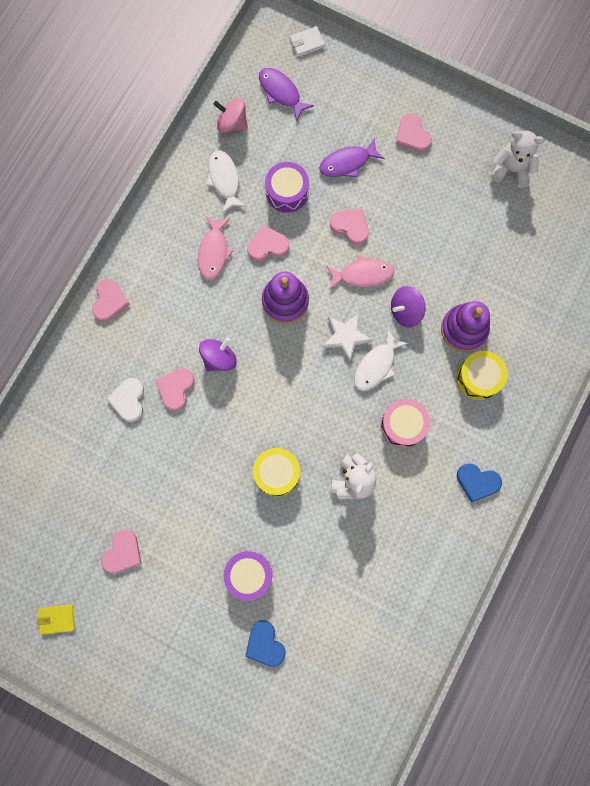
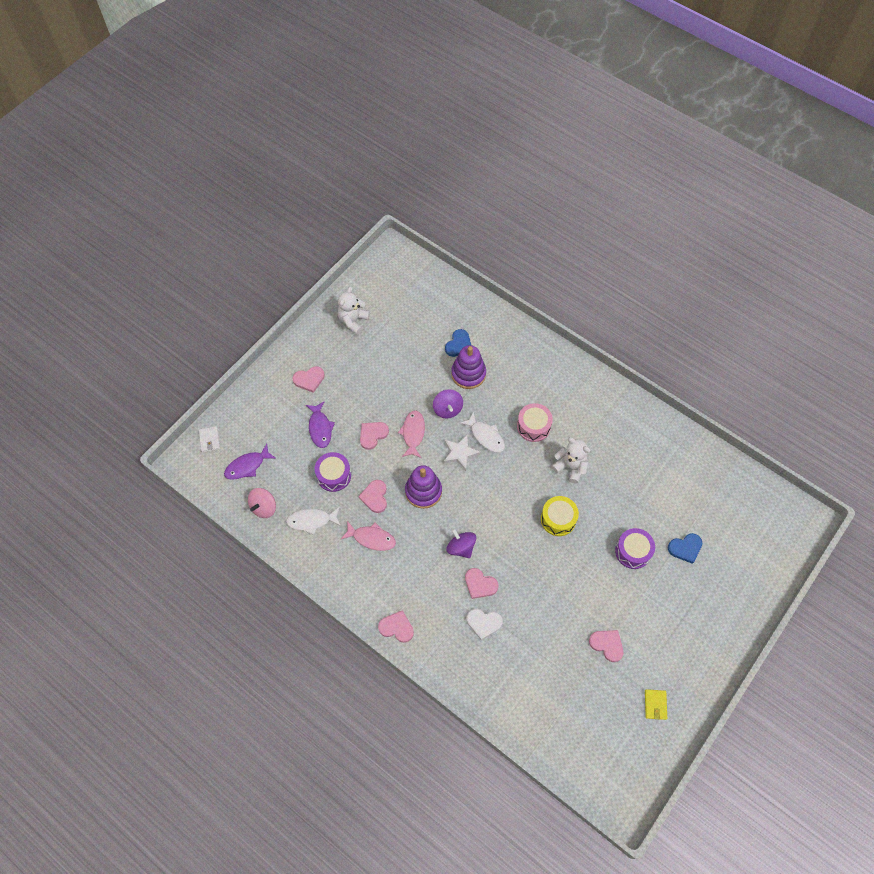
camera: 80 degrees left, 15 degrees down
yellow drum [457,351,508,400] -> none
blue heart [457,463,502,503] -> blue heart moved to [445,329,471,357]

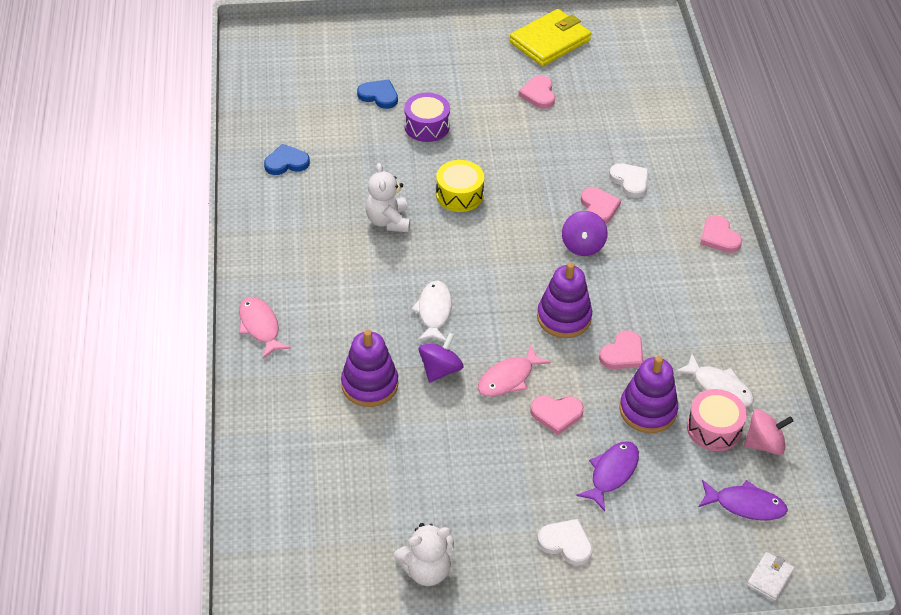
camera: 135 degrees left, 15 degrees down
pink heart [292,366,325,393] -> white heart [537,519,593,566]
purple drum [315,452,351,492] -> purple stacking toy [619,356,678,433]
pink fish [341,521,396,551] -> pink fish moved to [239,297,291,359]
white star [443,435,481,471] -> none
blue heart [445,329,471,357] -> blue heart moved to [264,144,310,175]
pink drum [517,403,553,442] -> pink drum moved to [687,389,747,451]
yellow wallet [645,689,667,720] -> yellow wallet [510,9,591,66], size x2.17

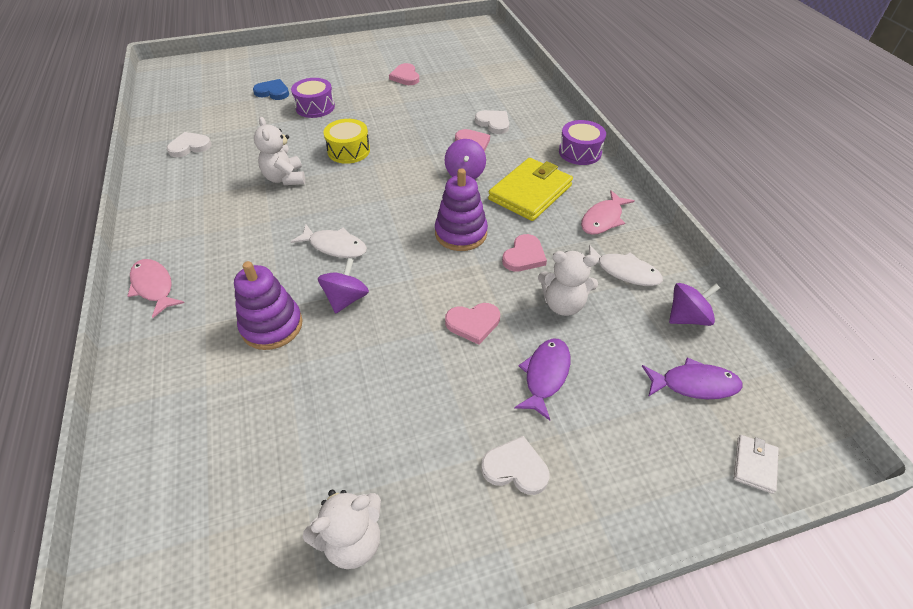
camera: 10 degrees left, 0 degrees up
blue heart [264,144,310,175] -> white heart [167,132,211,157]
white fish [411,281,452,342] -> white fish turned 120 degrees clockwise [290,225,367,258]
pink fish [478,344,551,397] -> pink fish moved to [581,190,634,235]
yellow wallet [510,9,591,66] -> yellow wallet moved to [488,158,573,221]
purple stacking toy [619,356,678,433] -> white teddy bear [538,251,598,316]
pink drum [687,389,747,451] -> none
pink heart [700,215,742,253] -> purple drum [559,120,606,165]
pink spinning top [744,410,793,455] -> purple spinning top [669,283,720,326]

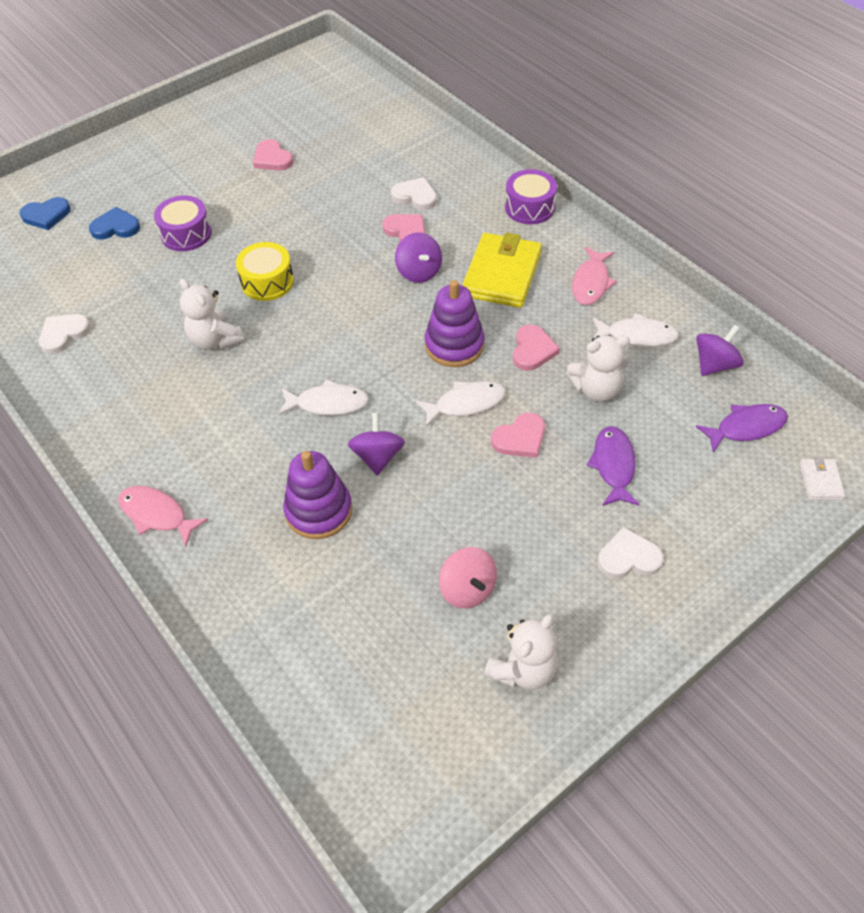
camera: 20 degrees left, 5 degrees up
none -> blue heart [19,197,71,230]
none -> white fish [416,381,506,427]
none -> pink spinning top [439,547,497,608]

